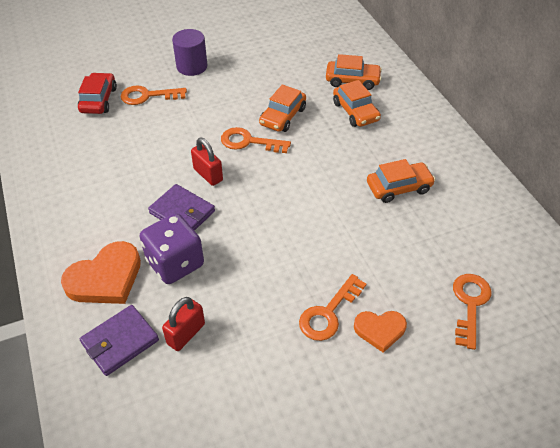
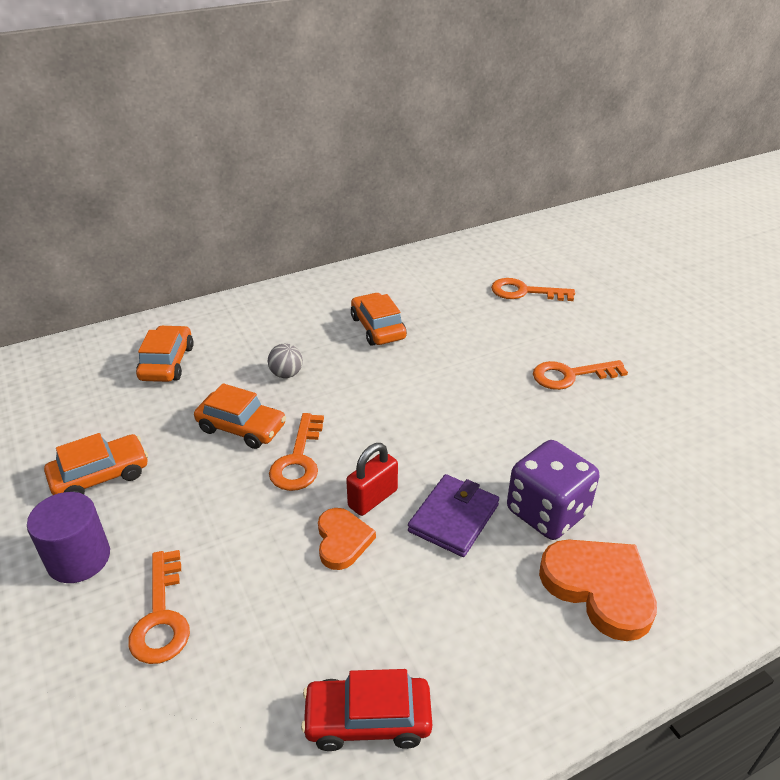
camera: 95 degrees left, 10 degrees down
red car [78,72,117,114] -> red car moved to [301,669,432,751]
purple wallet [80,305,159,376] -> none
red padlock [162,297,205,351] -> none
orange key [299,274,366,341] -> orange key turned 135 degrees clockwise [533,360,628,390]
orange car [333,80,381,127] -> orange car moved to [44,433,148,495]
orange heart [354,311,407,353] -> orange heart moved to [318,508,376,570]
none -> grey ball [268,344,303,378]

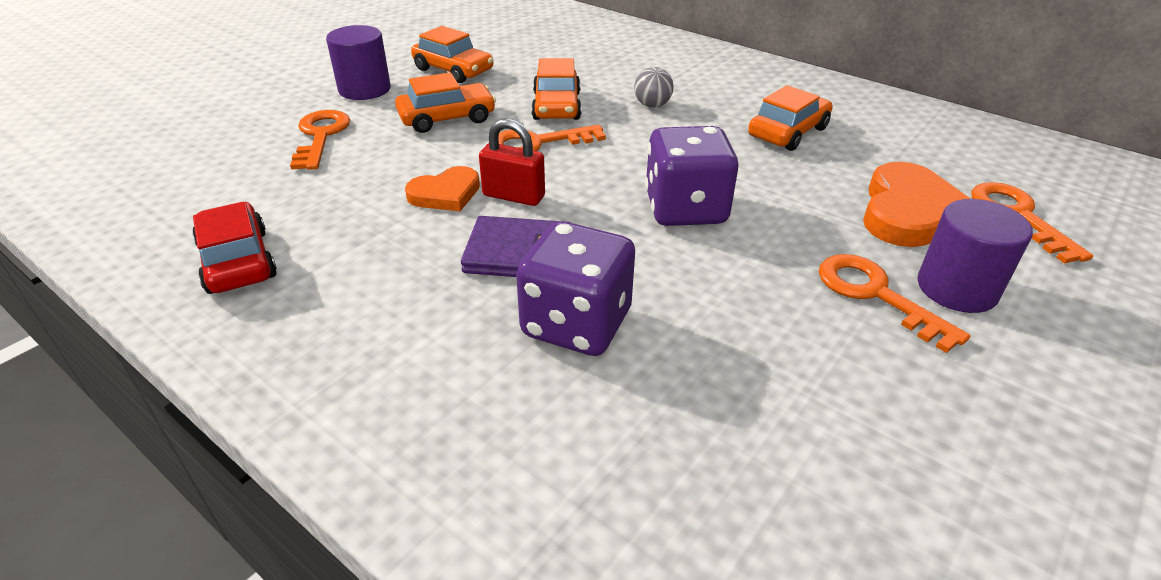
camera: 65 degrees right, 0 degrees up
orange key [128,550,190,664] -> orange key turned 120 degrees clockwise [290,110,350,170]
orange car [136,325,194,382] -> orange car moved to [395,72,496,133]
orange heart [539,540,657,641] -> orange heart moved to [863,162,971,247]
none -> purple dice [645,126,739,226]
none -> purple cylinder [917,199,1033,313]

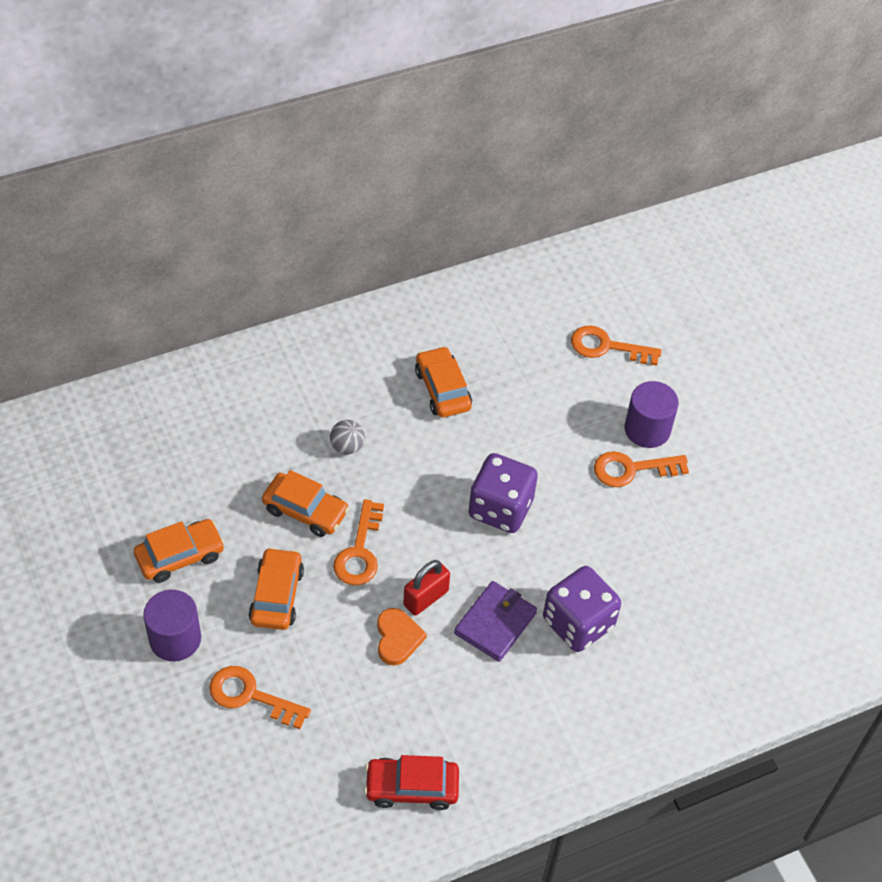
camera: 65 degrees left, 15 degrees up
orange heart [863,162,971,247] -> none

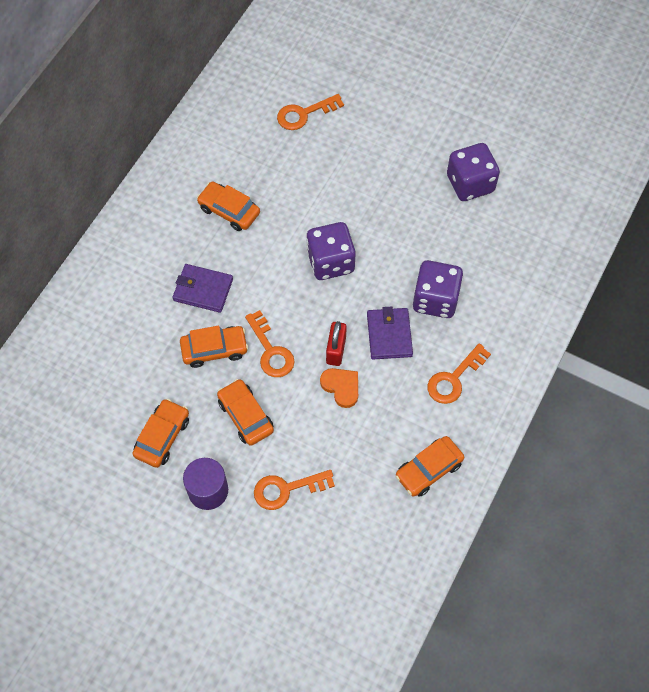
camera: 35 degrees left, 10 degrees up
grey ball [330,420,365,454] -> purple wallet [172,264,233,313]
red car [364,755,459,810] -> orange car [395,436,464,497]
orange key [594,451,689,487] -> orange key moved to [427,343,491,404]
purple cylinder [624,381,679,448] -> none
none -> purple dice [447,143,500,201]

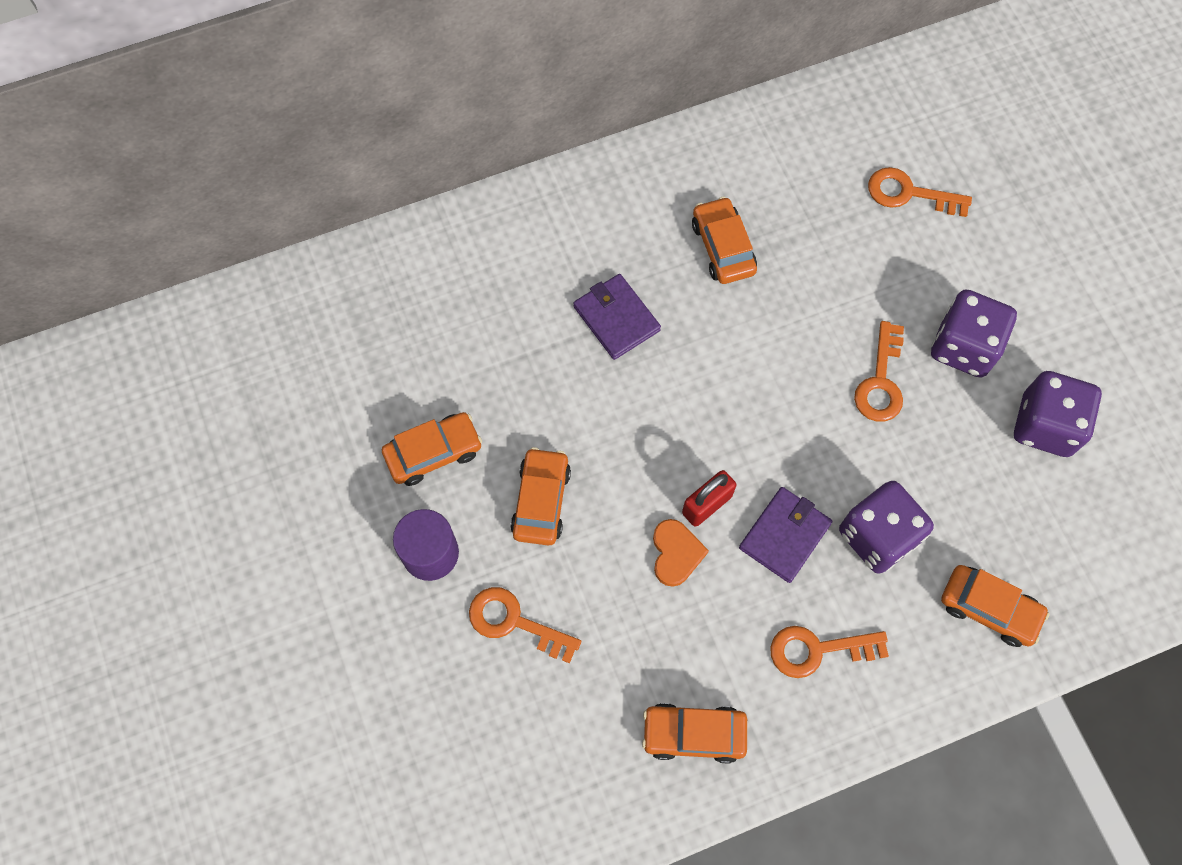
camera: 40 degrees right, 5 degrees up
orange car [180,326,248,368] -> orange car moved to [941,565,1049,647]
orange key [245,310,295,377] -> orange key moved to [854,321,904,422]
purple dice [306,222,356,280] -> purple dice moved to [931,289,1017,378]

